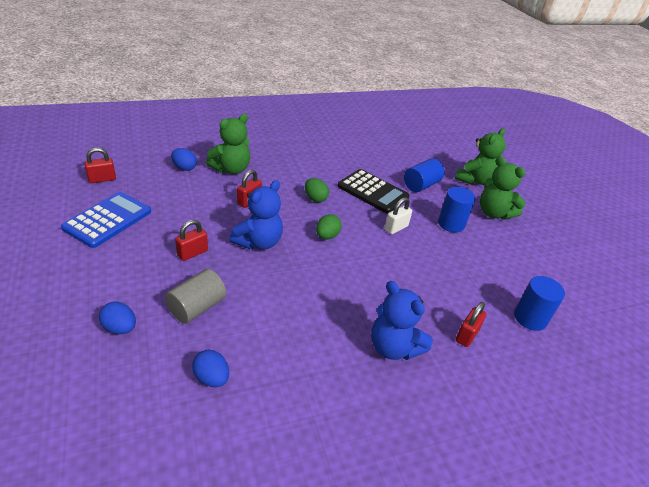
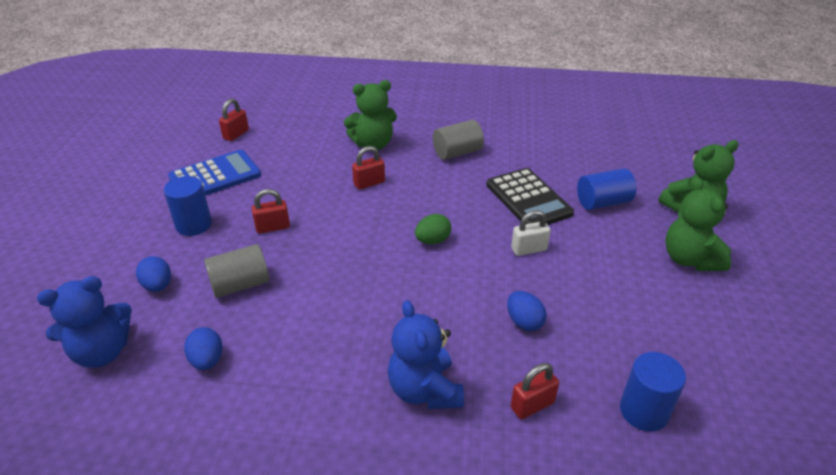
camera: 30 degrees right, 0 degrees up
red padlock [84,148,116,183] -> red padlock turned 60 degrees counterclockwise [219,98,249,141]
blue egg [171,148,197,171] -> blue egg moved to [507,291,547,331]
blue teddy bear [229,180,283,250] -> blue teddy bear moved to [37,276,132,368]
green egg [305,178,329,203] -> none
blue cylinder [438,187,475,232] -> blue cylinder moved to [164,176,212,236]
none -> grey cylinder [433,120,484,160]

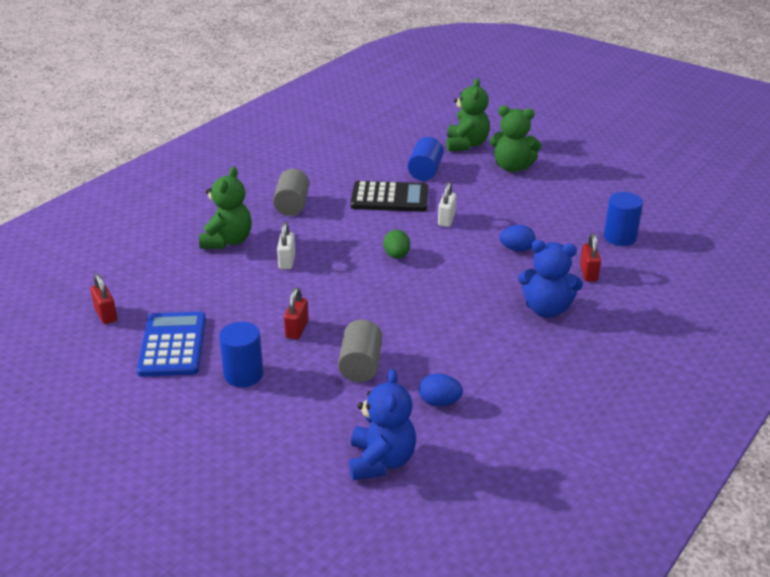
camera: 60 degrees left, 5 degrees down
blue egg [136,256,171,292] -> none
red padlock [352,146,385,190] -> white padlock [277,222,295,269]

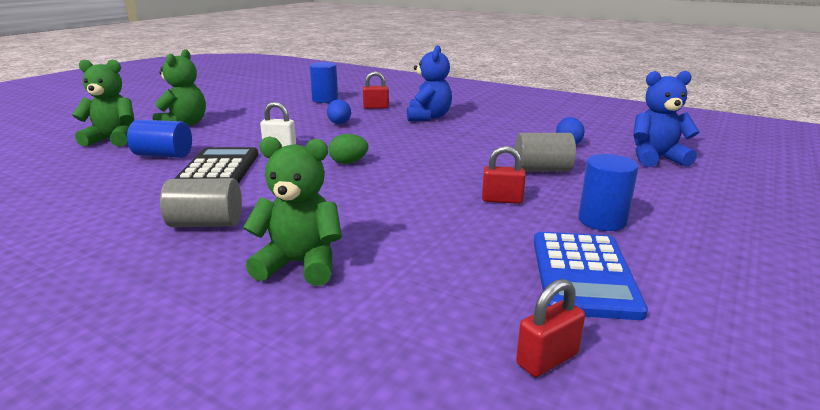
camera: 95 degrees left, 10 degrees down
blue calculator [137,312,206,377] -> blue calculator turned 75 degrees counterclockwise [534,232,648,320]
white padlock [277,222,295,269] -> none

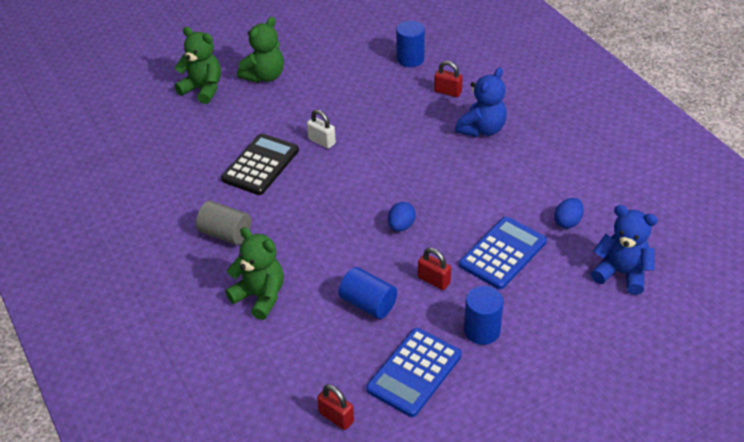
camera: 30 degrees right, 20 degrees up
blue cylinder [127,120,192,158] -> blue cylinder moved to [339,267,397,319]
blue egg [327,99,351,124] -> blue egg moved to [388,202,416,232]
green egg [329,134,368,164] -> none
grey cylinder [515,133,576,172] -> blue calculator [459,217,547,290]
red padlock [516,279,585,377] -> red padlock turned 45 degrees clockwise [317,384,354,430]

